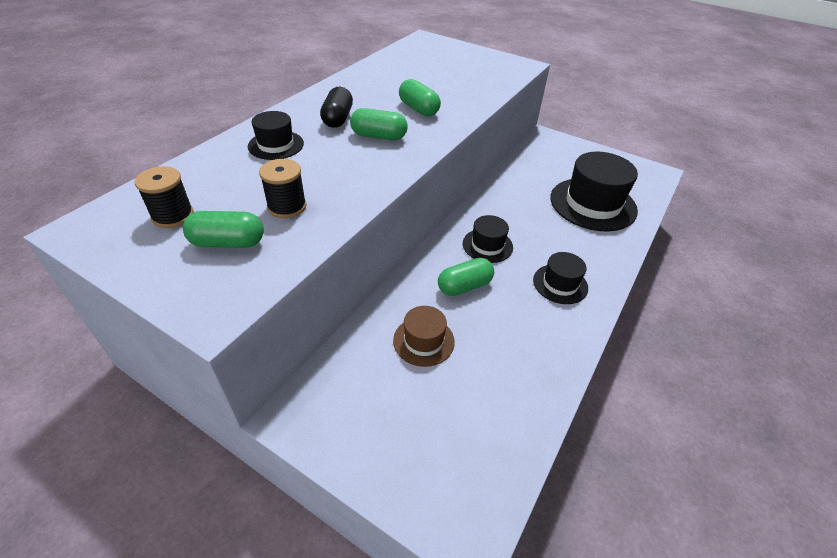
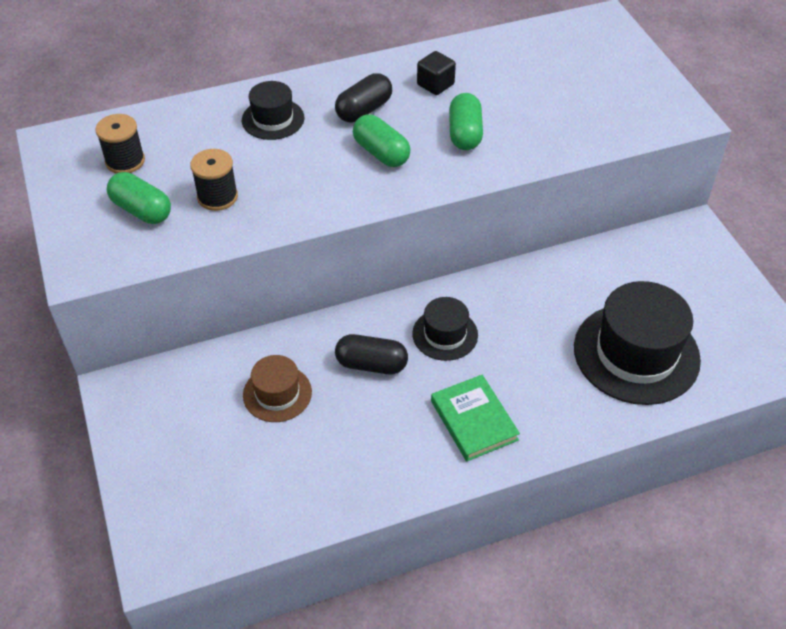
camera: 40 degrees right, 5 degrees up
green capsule [438,258,494,296] -> black capsule [335,334,408,374]
black hat [533,252,588,304] -> green book [431,375,520,461]
none -> black cube [417,51,456,95]

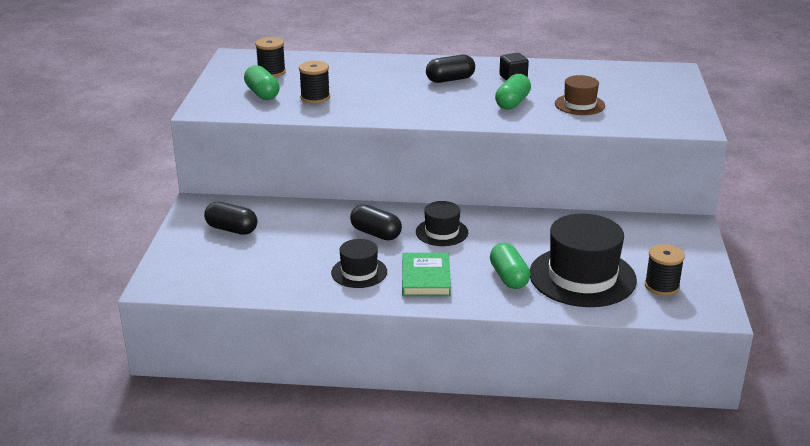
camera: 25 degrees right, 20 degrees down
black hat [242,81,304,140] -> black hat moved to [331,239,387,288]
brown hat [243,355,312,422] -> brown hat moved to [555,75,605,115]
green capsule [353,114,410,167] -> green capsule moved to [490,243,530,289]
none -> black capsule [204,202,257,235]
none -> black spool [645,244,685,296]

